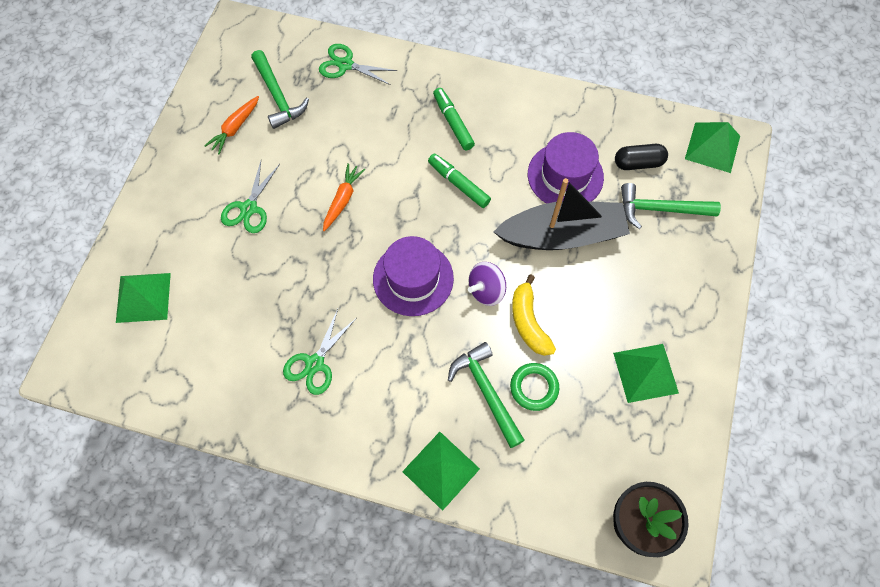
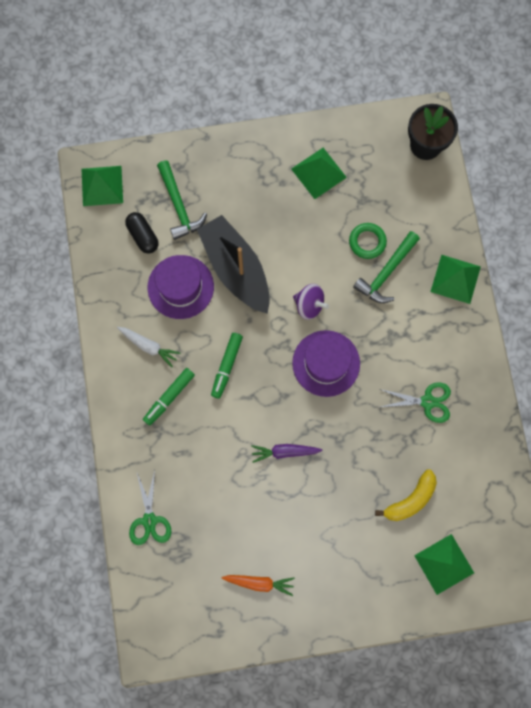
camera: 115 degrees left, 10 degrees up
green scissors [221,161,280,233] -> none
green hammer [251,50,309,129] -> none
orange carrot [323,163,365,231] -> purple carrot [251,444,323,463]
yellow banana [512,274,556,356] -> yellow banana moved to [375,469,437,521]
none -> white carrot [117,327,180,367]

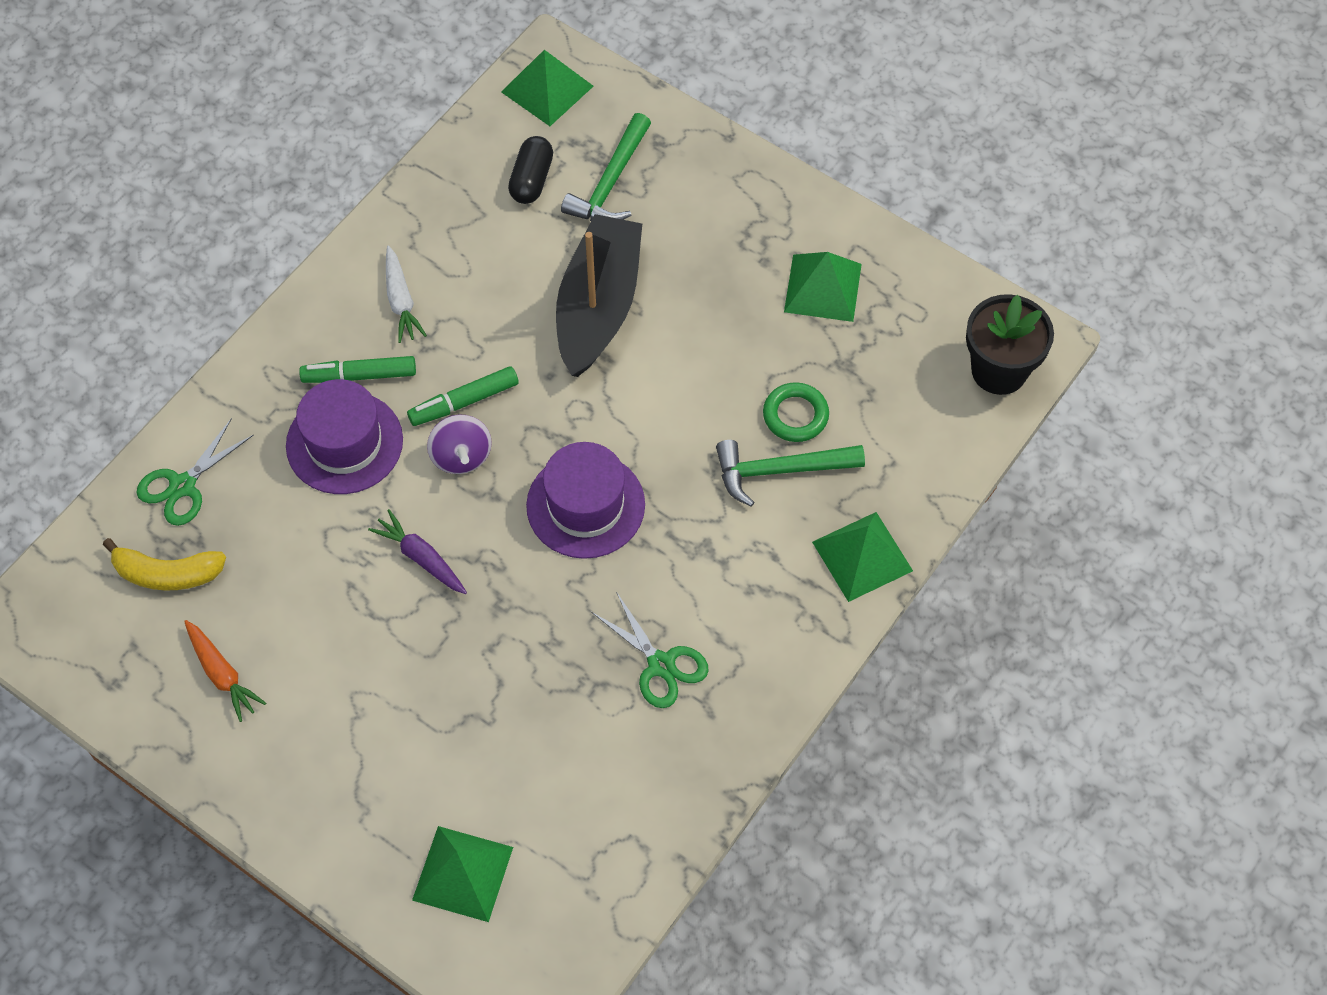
camera: 45 degrees right, 15 degrees down
purple hat [147,255,214,319] -> purple hat moved to [286,379,403,494]
purple spinning top [293,284,329,320] -> purple spinning top moved to [427,414,492,474]
yellow banana [375,469,437,521] -> yellow banana moved to [103,538,226,591]

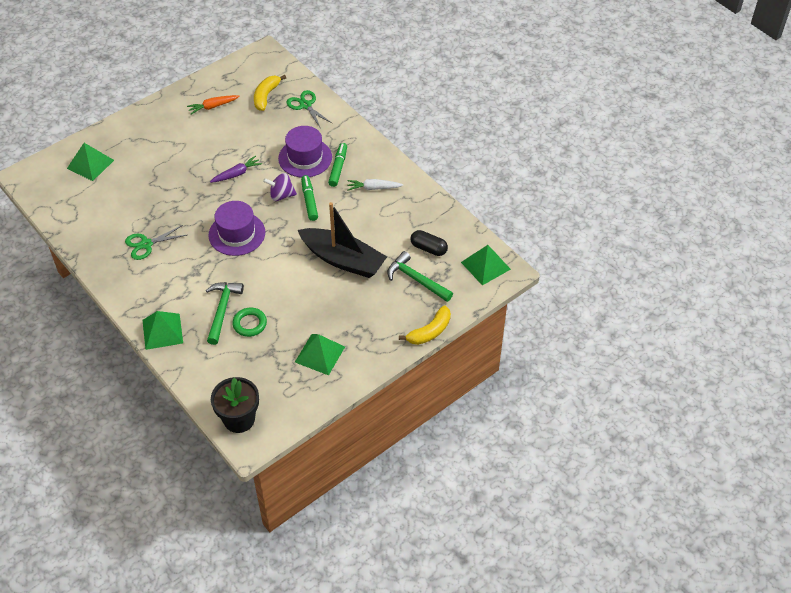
camera: 105 degrees right, 10 degrees down
none -> yellow banana [399,306,451,345]

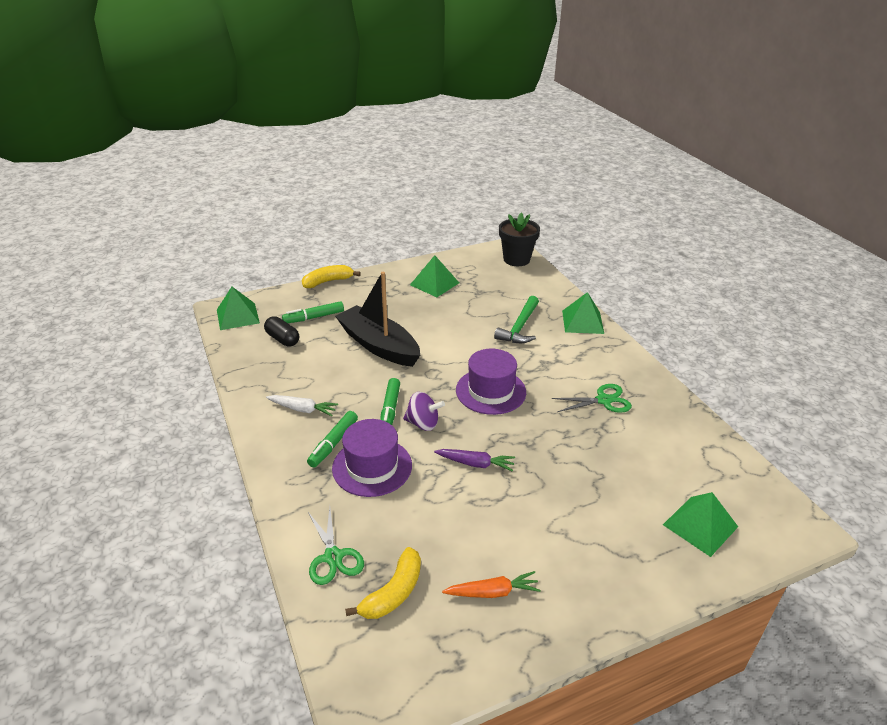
camera: 165 degrees left, 15 degrees down
purple carrot [210,156,262,183] -> purple carrot turned 150 degrees counterclockwise [434,449,515,472]
green ring [232,308,267,337] -> none
green hammer [387,251,453,302] -> green marker [282,301,344,323]

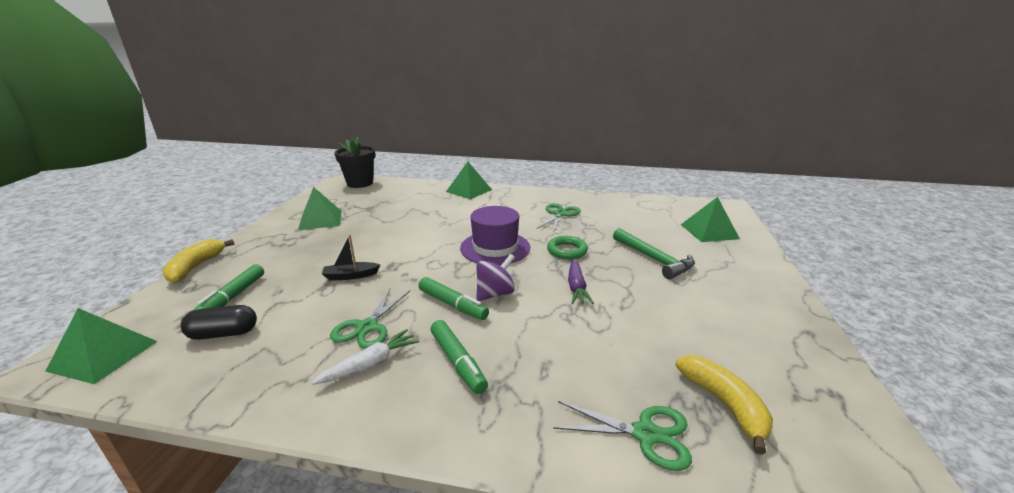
camera: 55 degrees left, 10 degrees down
purple hat [332,419,412,497] -> none
black boat [335,272,420,367] -> black boat [322,235,380,281], size x0.42
purple carrot [434,449,515,472] -> purple carrot turned 135 degrees clockwise [568,258,594,304]
orange carrot [442,571,541,598] -> none
green hammer [494,296,539,343] -> green hammer moved to [613,228,695,279]
none -> green scissors [330,289,410,349]
none -> green ring [547,236,588,259]

